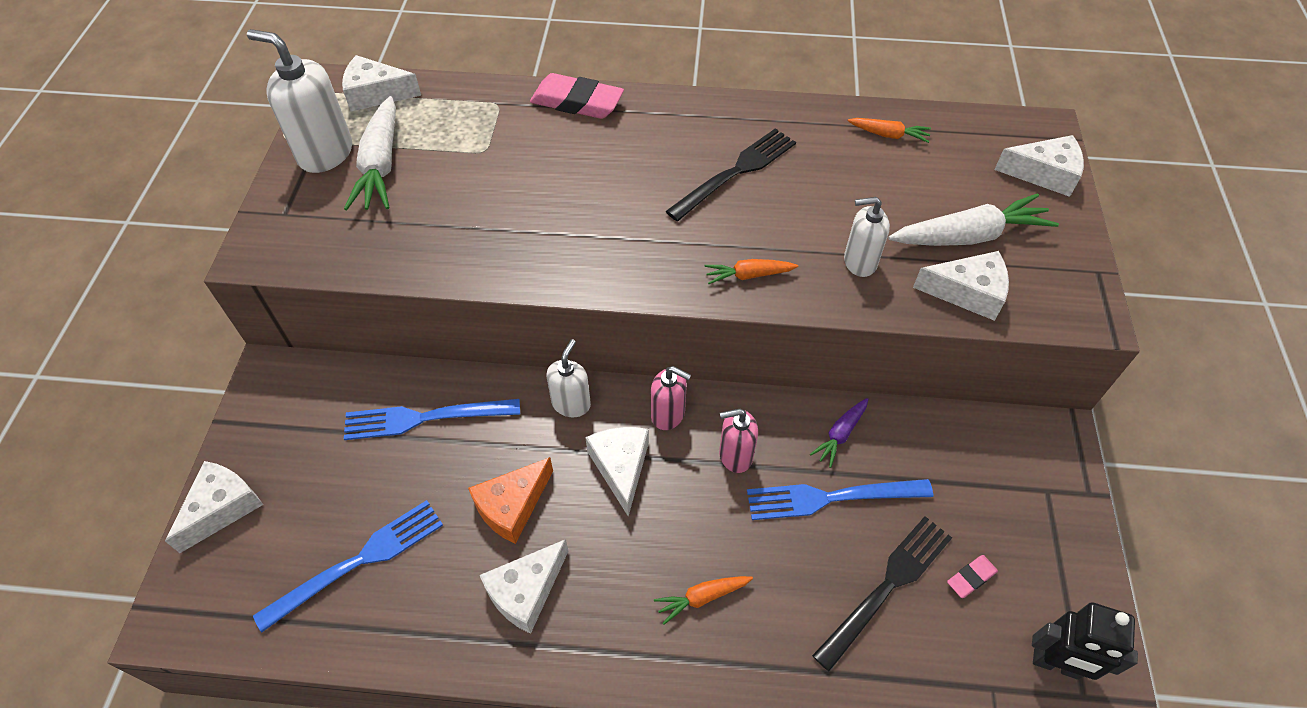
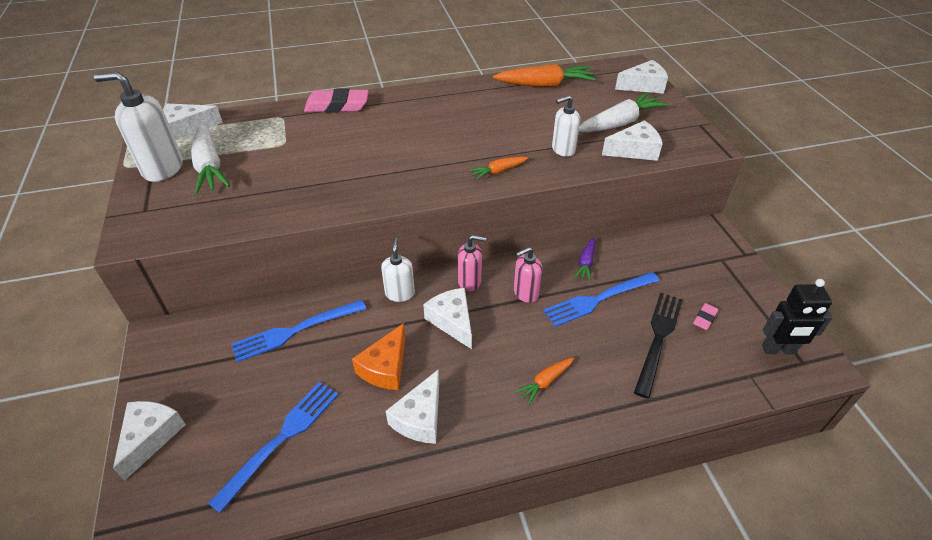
camera: 20 degrees left, 10 degrees down
black fork [666,128,796,221] -> none
orange carrot [848,118,931,143] -> orange carrot [493,64,596,87], size x1.89

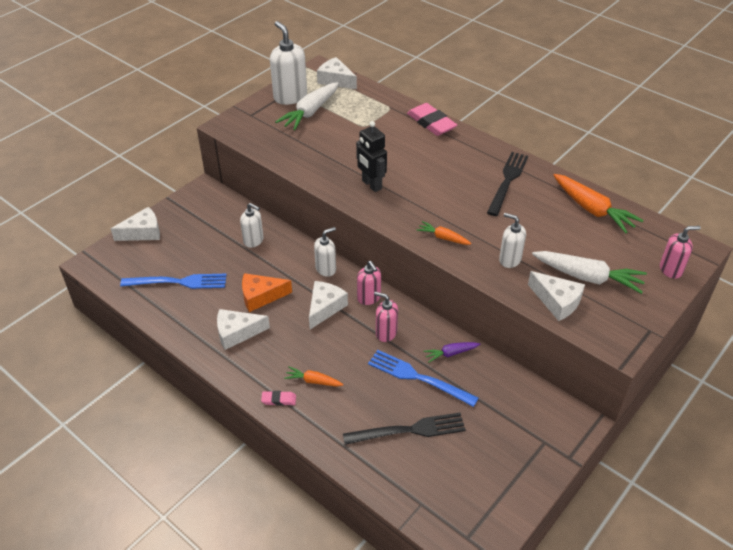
camera: 55 degrees right, 0 degrees up
blue fork [231,300,366,362] -> white soap dispenser [240,203,264,248]
white cheese [615,60,668,94] -> pink soap dispenser [660,226,701,279]
pink eraser [693,303,719,330] -> pink eraser moved to [261,391,296,406]
black robot [762,279,833,354] -> black robot moved to [356,121,387,192]
none -> black fork [487,152,528,216]

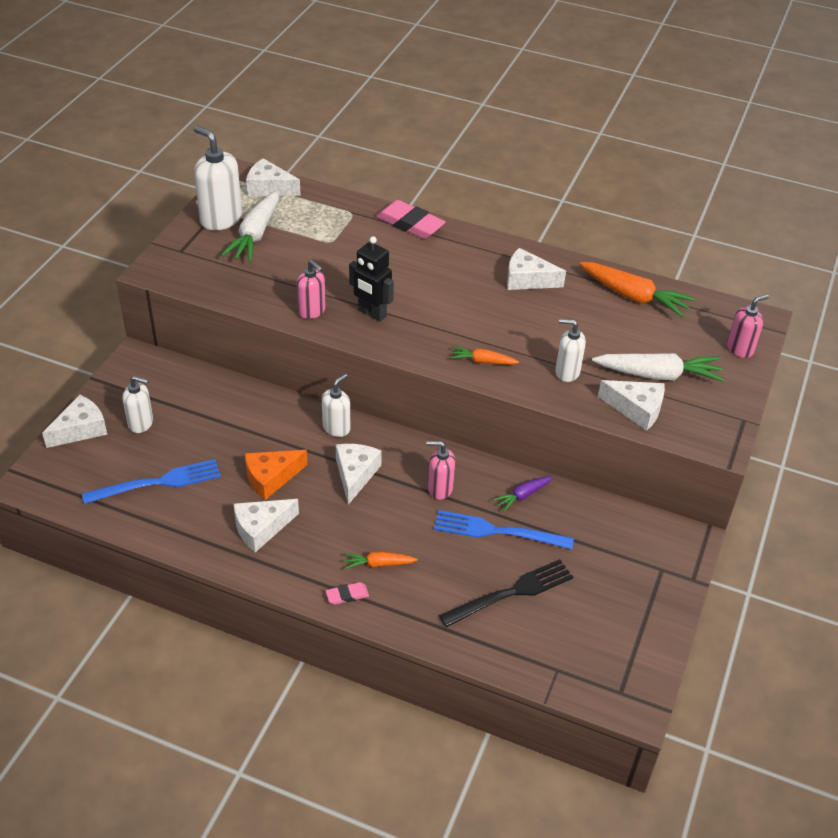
camera: 20 degrees left, 0 degrees up
white soap dispenser [240,203,264,248] -> white soap dispenser moved to [122,376,153,433]
pink soap dispenser [357,261,381,305] -> pink soap dispenser moved to [297,260,325,319]
black fork [487,152,528,216] -> white cheese [507,248,566,290]

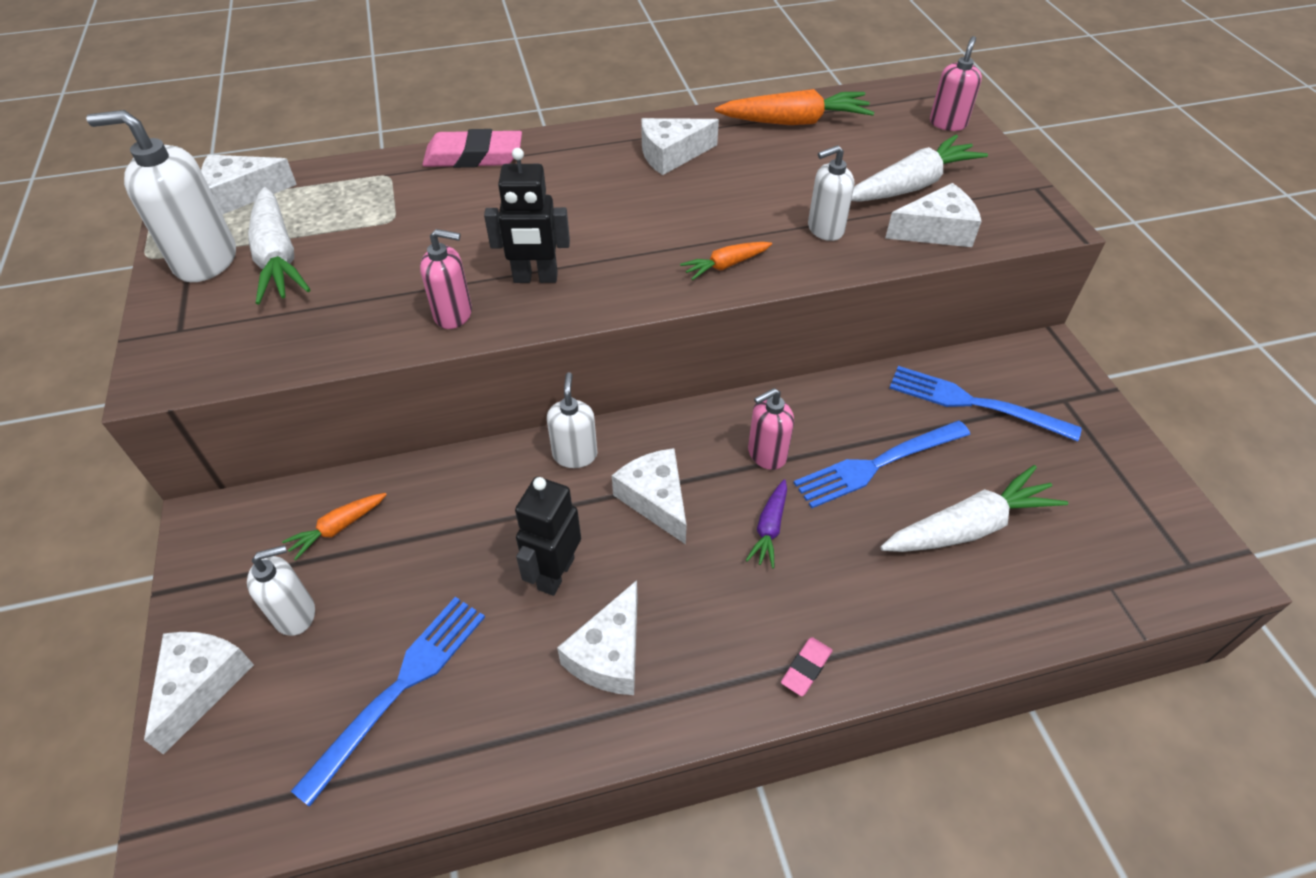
camera: 35 degrees left, 5 degrees up
orange cheese [245,450,308,500] -> black robot [515,477,581,596]
orange carrot [344,551,418,569] -> orange carrot moved to [282,493,387,561]
black fork [439,559,573,627] -> white carrot [880,465,1068,552]
purple carrot [493,476,553,511] -> purple carrot moved to [746,479,787,568]
none -> blue fork [890,366,1082,441]

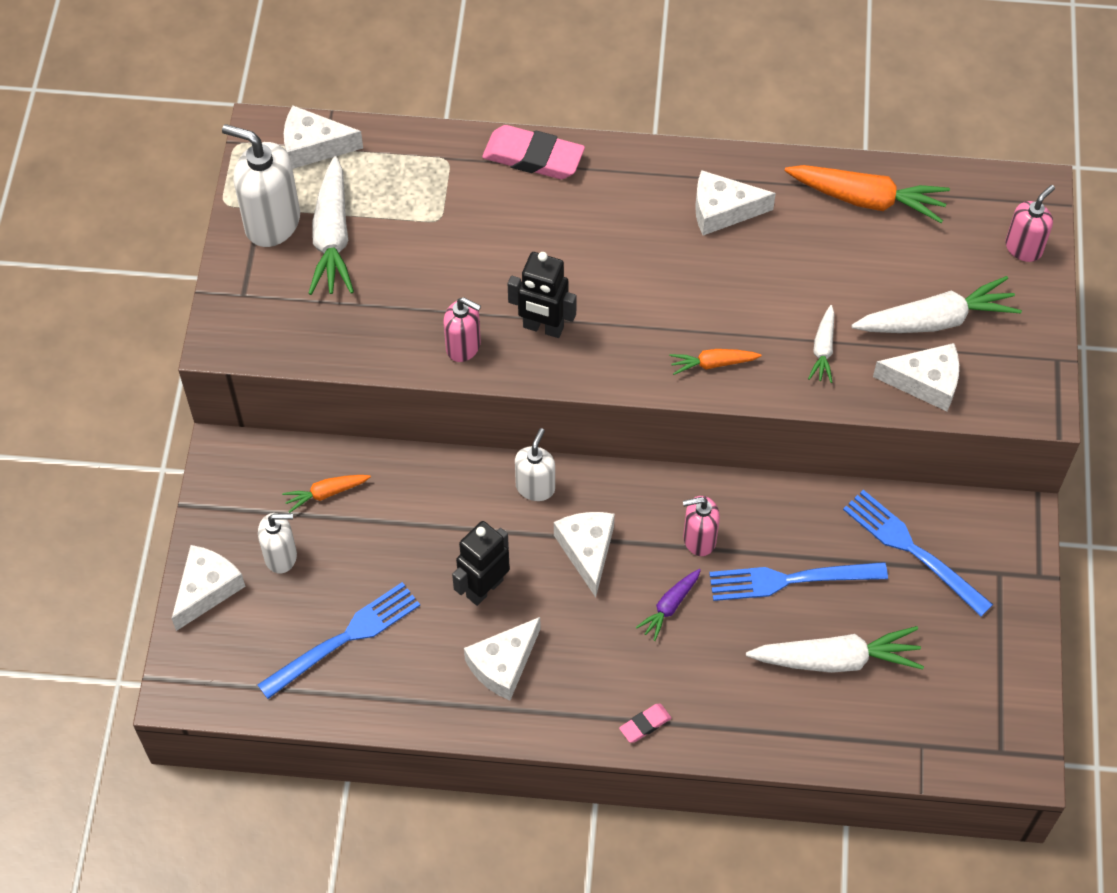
camera: 20 degrees right, 10 degrees up
white soap dispenser [808,145,854,241] -> white carrot [808,305,834,383]

